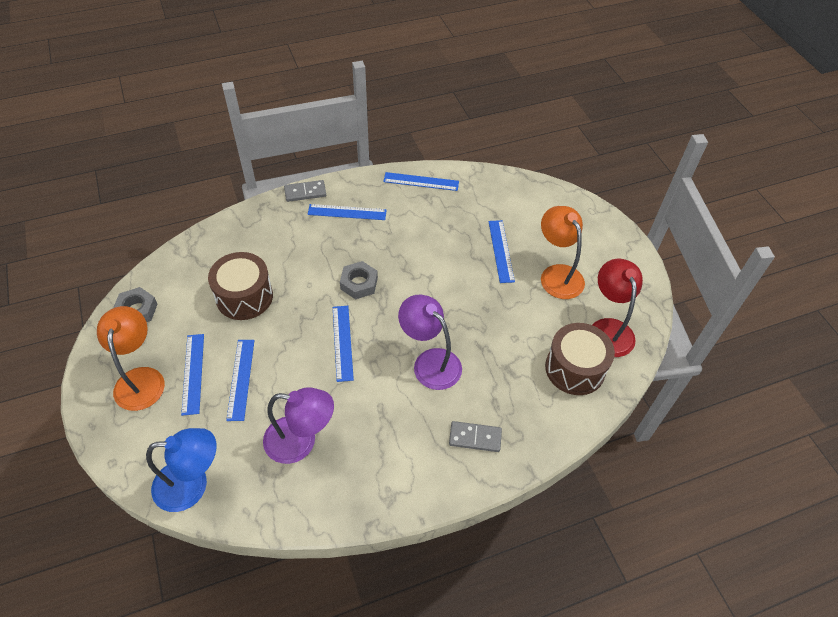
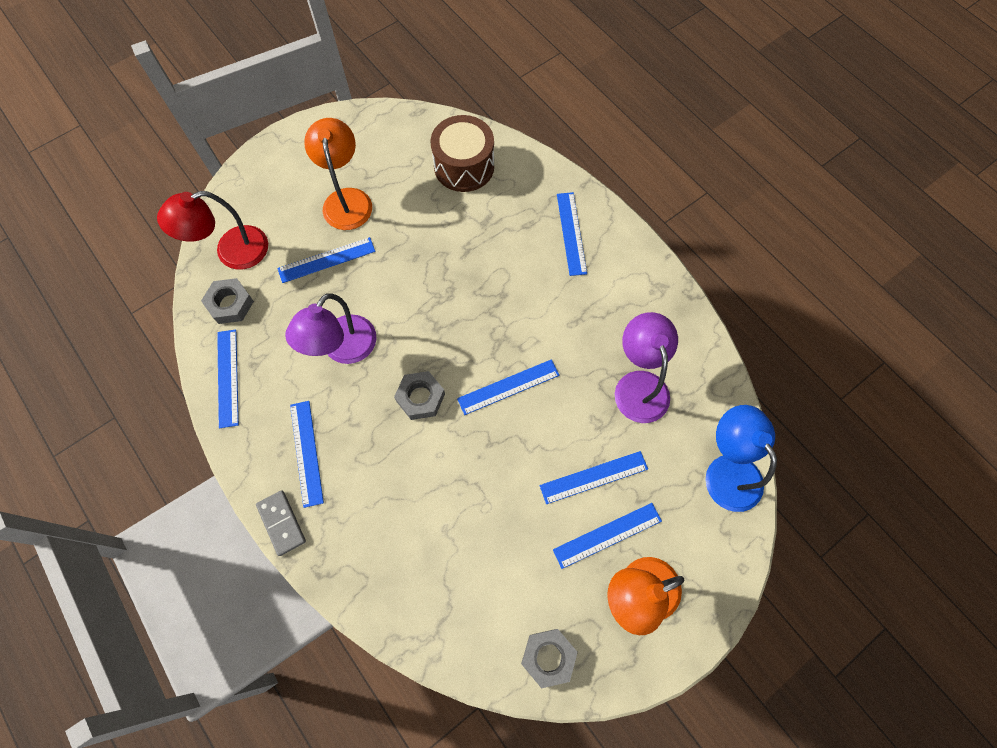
camera: 105 degrees left, 15 degrees up
brown drum [208,252,273,320] -> none
purple lamp [398,295,462,390] -> purple lamp moved to [285,293,377,364]
grey domino [449,421,502,452] -> blue ruler [557,192,587,276]
orange lamp [541,206,585,299] -> orange lamp turned 120 degrees clockwise [304,118,372,230]
red lamp [592,259,643,357] -> red lamp moved to [157,191,268,270]
none -> grey nut [201,278,254,324]

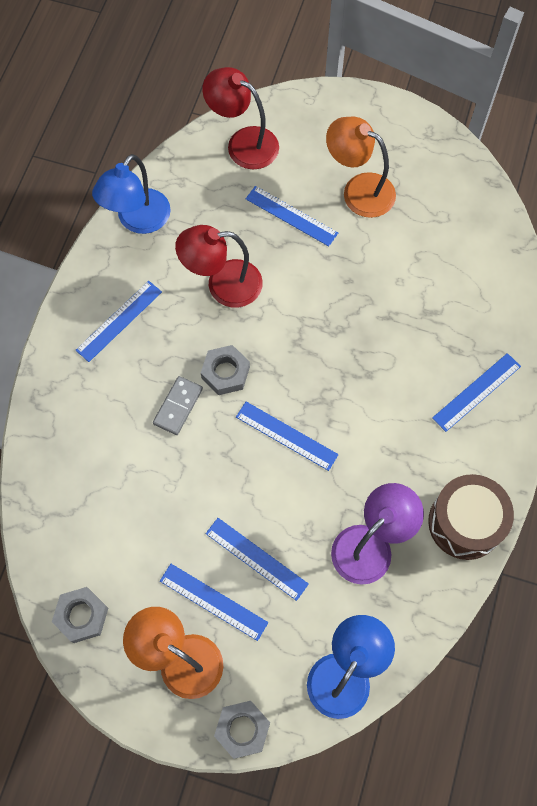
camera: 55 degrees right, 0 degrees up
grey nut [201,278,254,324] -> grey nut moved to [214,701,270,759]
blue ruler [217,330,239,428] -> blue lamp [92,154,171,234]
grey domino [256,490,306,556] -> grey domino moved to [153,376,203,435]
purple lamp [285,293,377,364] -> red lamp [175,225,263,308]
orange lamp [304,118,372,230] -> orange lamp turned 105 degrees counterclockwise [326,117,396,218]
brown drum [431,115,494,192] -> brown drum moved to [428,474,514,560]

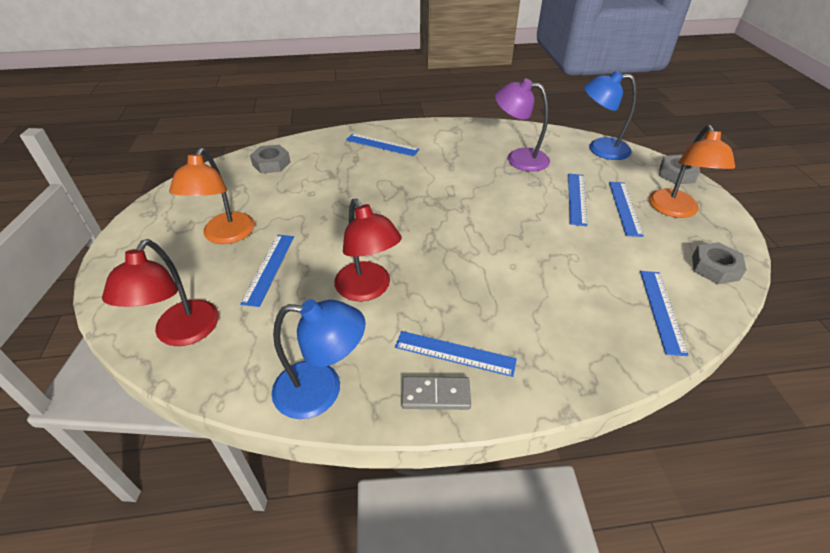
camera: 115 degrees left, 25 degrees down
grey domino [153,376,203,435] -> grey domino moved to [401,376,471,410]
grey nut [201,345,250,395] -> grey nut moved to [250,145,290,174]
blue ruler [236,402,339,471] -> blue ruler moved to [640,271,689,356]
brown drum [428,474,514,560] -> none

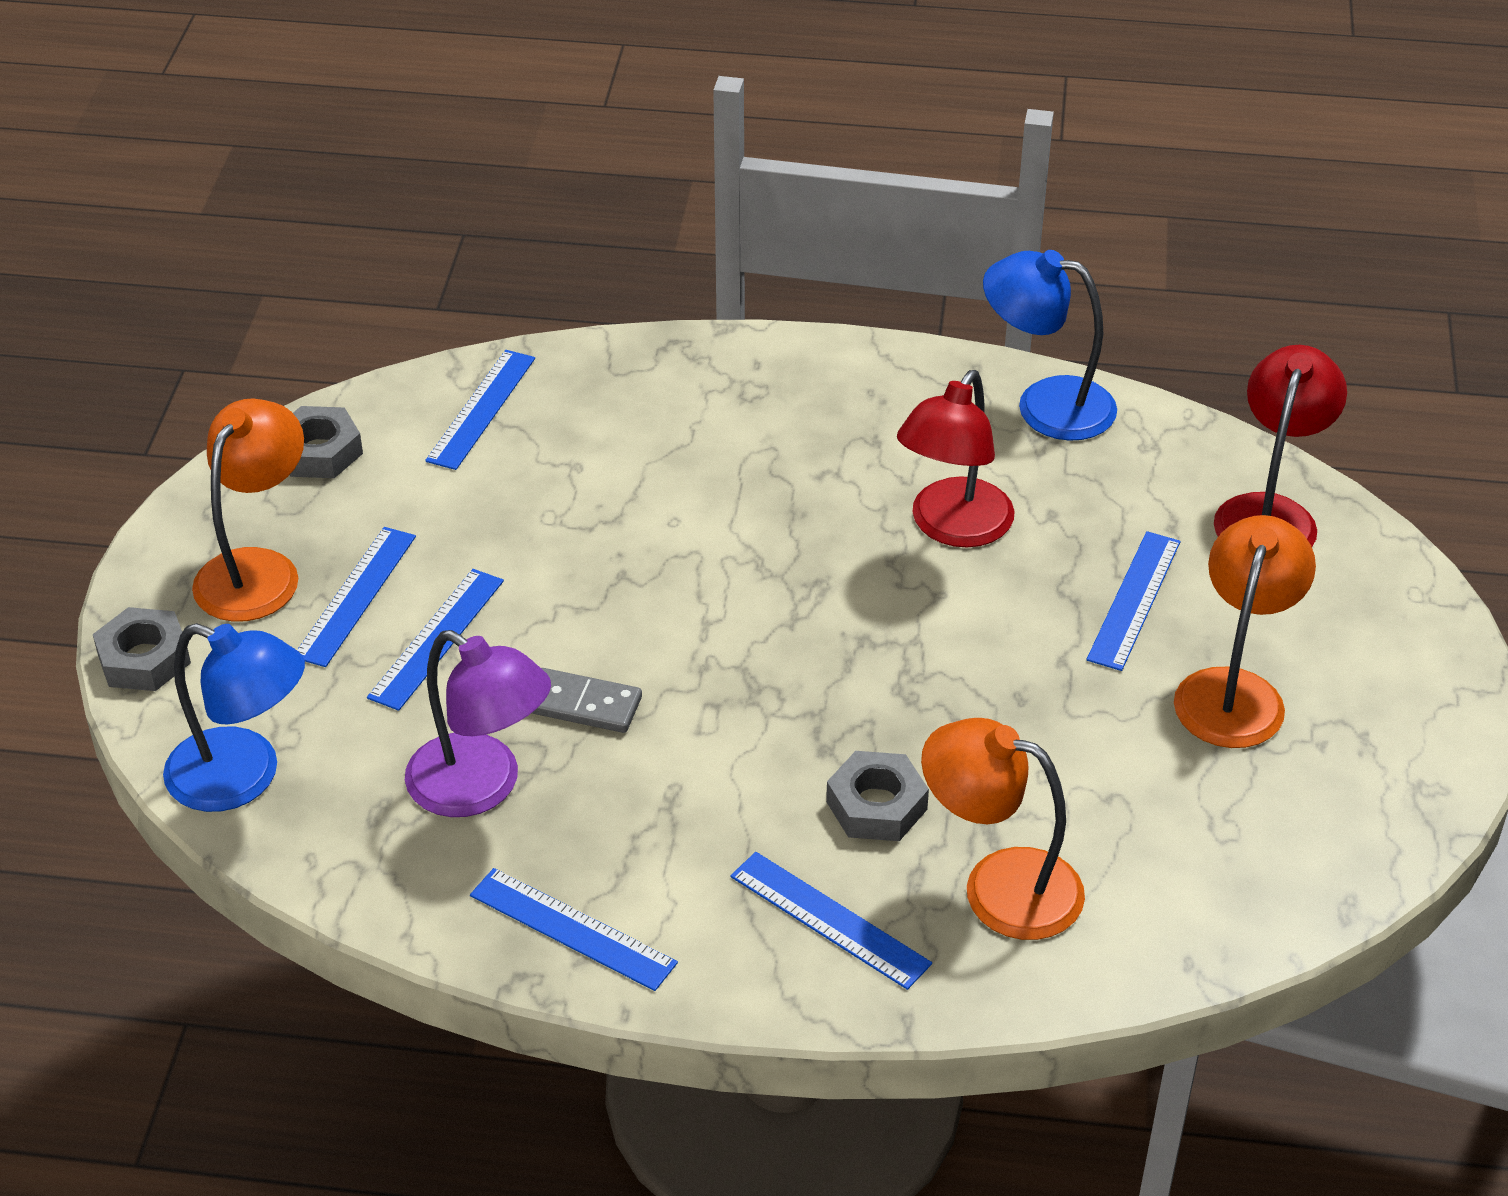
camera: 165 degrees left, 0 degrees up
grey nut [250,145,290,174] -> grey nut moved to [826,751,929,841]
red lamp [334,199,402,301] -> red lamp turned 135 degrees counterclockwise [897,370,1014,547]
blue ruler [395,331,517,377] -> blue ruler moved to [470,868,678,991]
grey domino [401,376,471,410] -> grey domino moved to [532,668,642,733]
none -> orange lamp [921,718,1085,940]

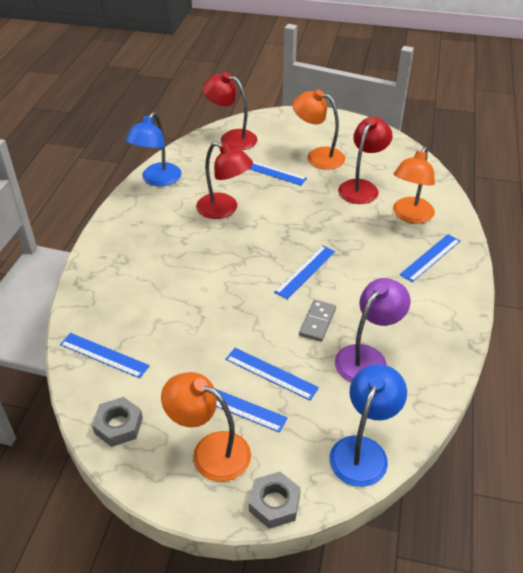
camera: 85 degrees left, 0 degrees up
blue ruler [470,868,678,991] -> blue ruler moved to [274,245,335,299]
grey nut [826,751,929,841] -> none
none -> red lamp [338,117,393,204]

